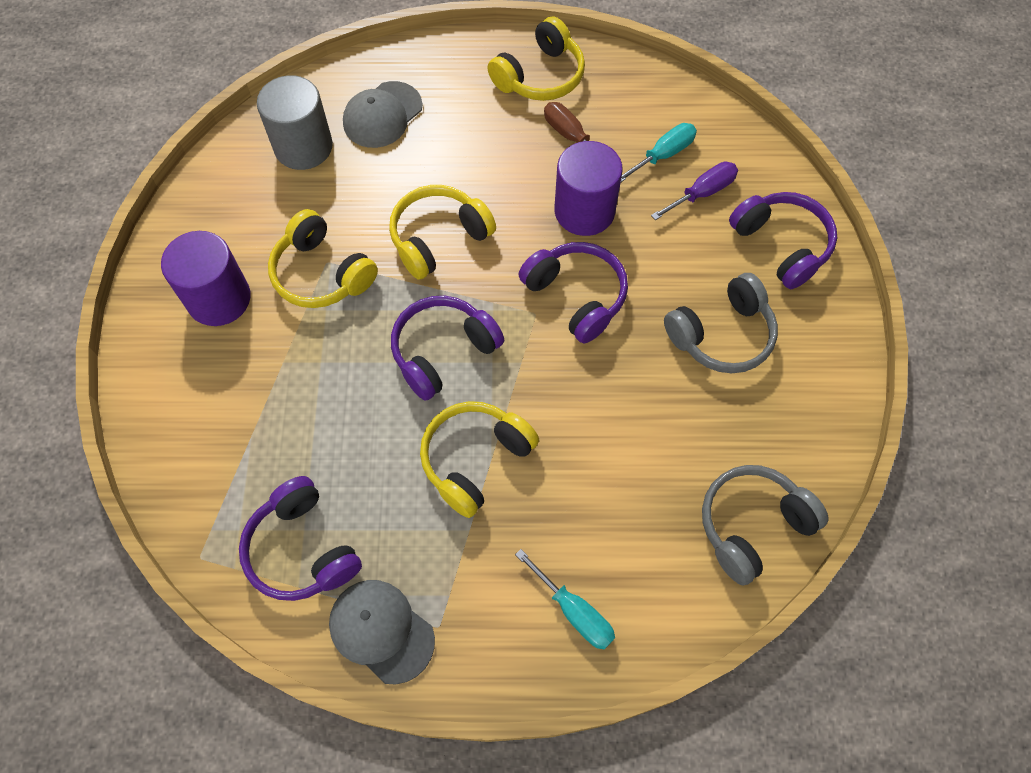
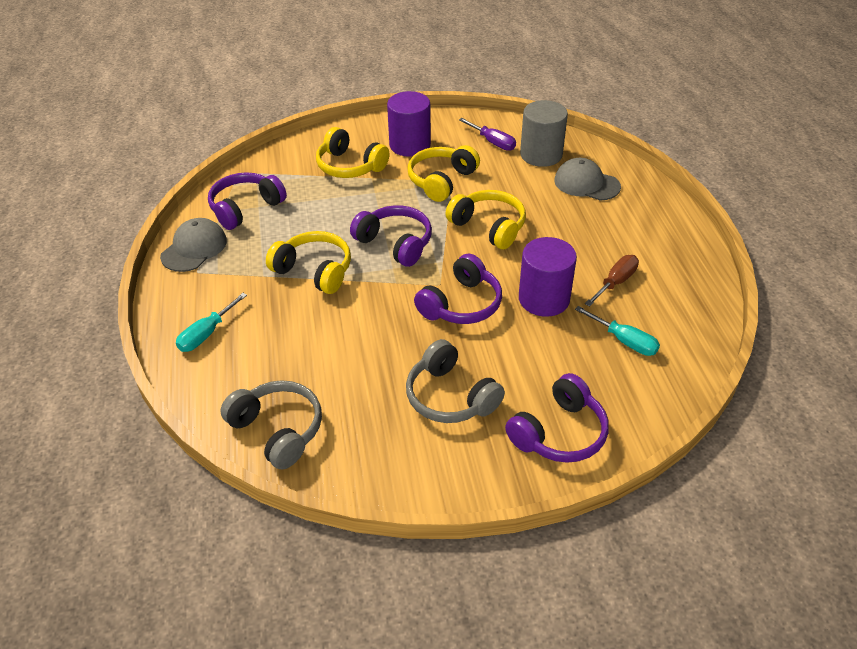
camera: 80 degrees right, 20 degrees down
yellow headphones [487,16,585,101] -> yellow headphones moved to [316,127,389,178]
purple screwdriver [651,162,738,220] -> purple screwdriver moved to [459,118,516,151]

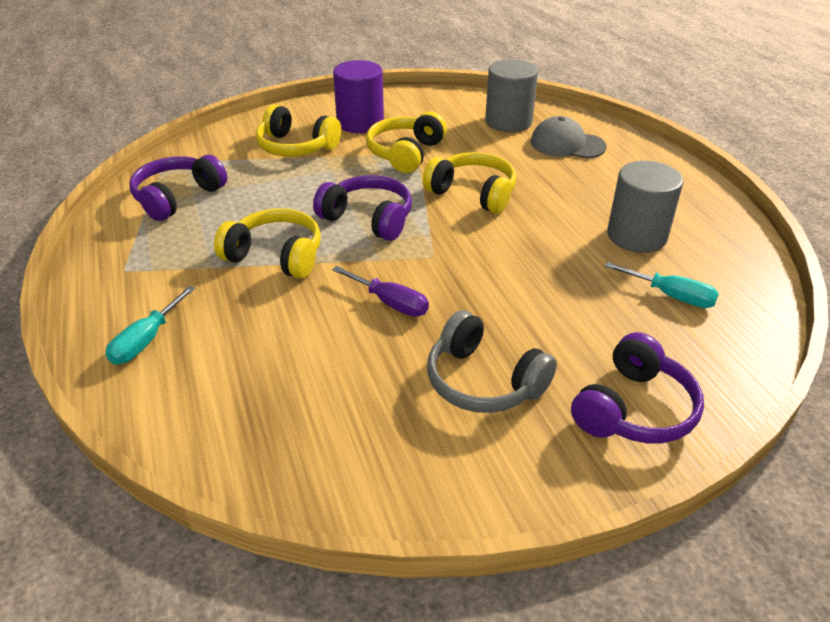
camera: 10 degrees left, 5 degrees down
grey cap [160,218,227,272] -> none
grey headphones [220,380,322,470] -> none
purple headphones [414,253,502,324] -> none
purple screwdriver [459,118,516,151] -> purple screwdriver moved to [332,266,429,317]
purple cylinder [519,237,577,317] -> none
brown screwdriver [585,255,639,306] -> grey cylinder [607,161,683,253]

